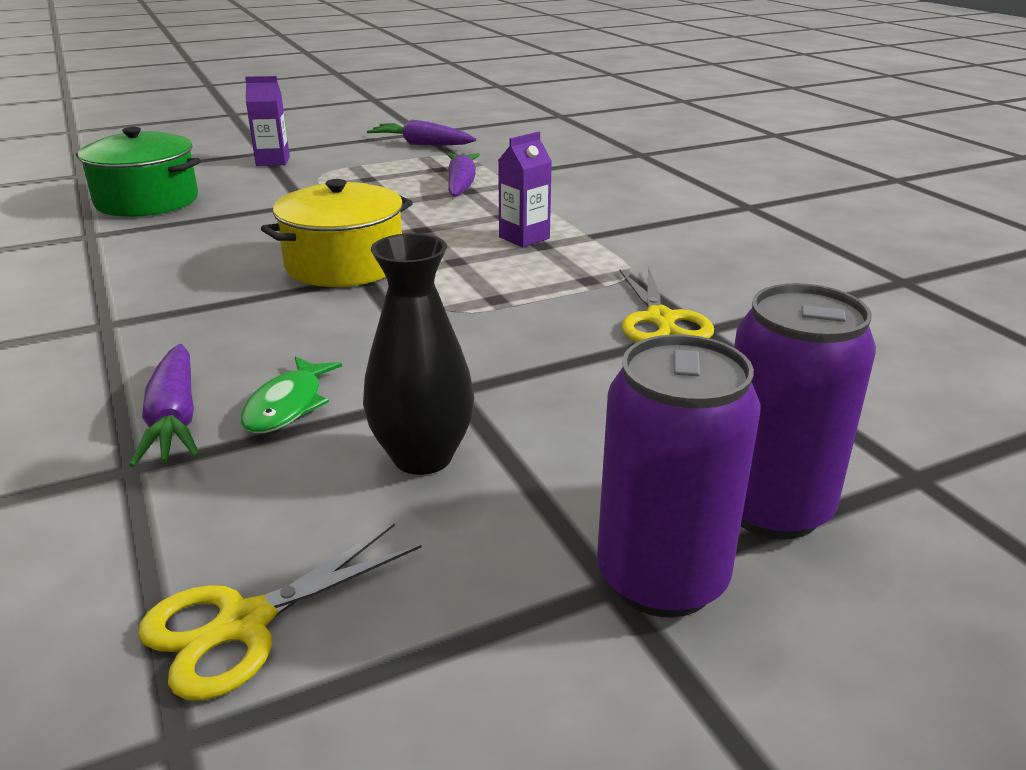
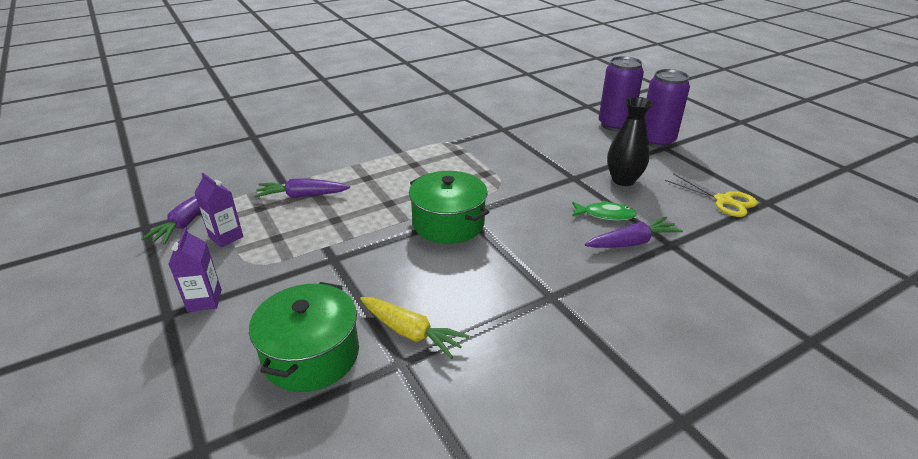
camera: 95 degrees left, 5 degrees up
yellow pot [261,179,413,287] -> green pot [409,171,489,244]
purple carton [498,132,552,247] -> purple carton moved to [194,173,244,248]
yellow scissors [620,266,714,342] -> none
none -> yellow carrot [360,297,470,359]

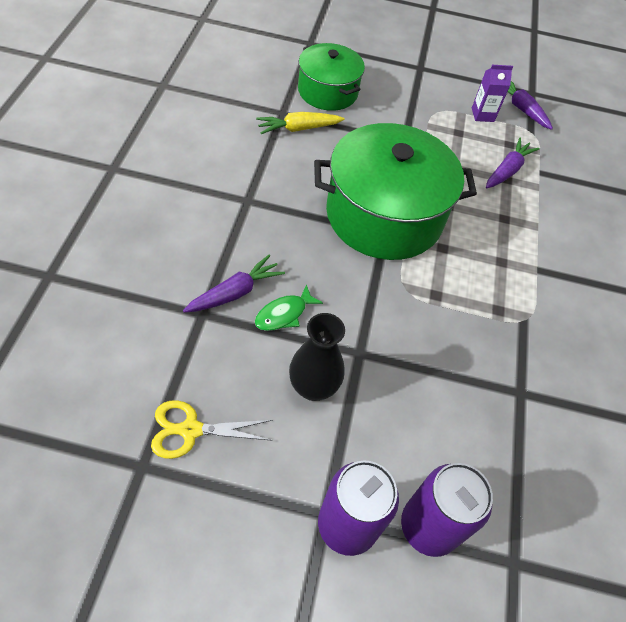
camera: 125 degrees right, 20 degrees up
purple carton [169,228,222,312] -> none
green pot [409,171,489,244] -> green pot [314,123,477,260], size x1.68
purple carrot [585,217,683,248] -> purple carrot turned 150 degrees counterclockwise [183,255,285,313]

